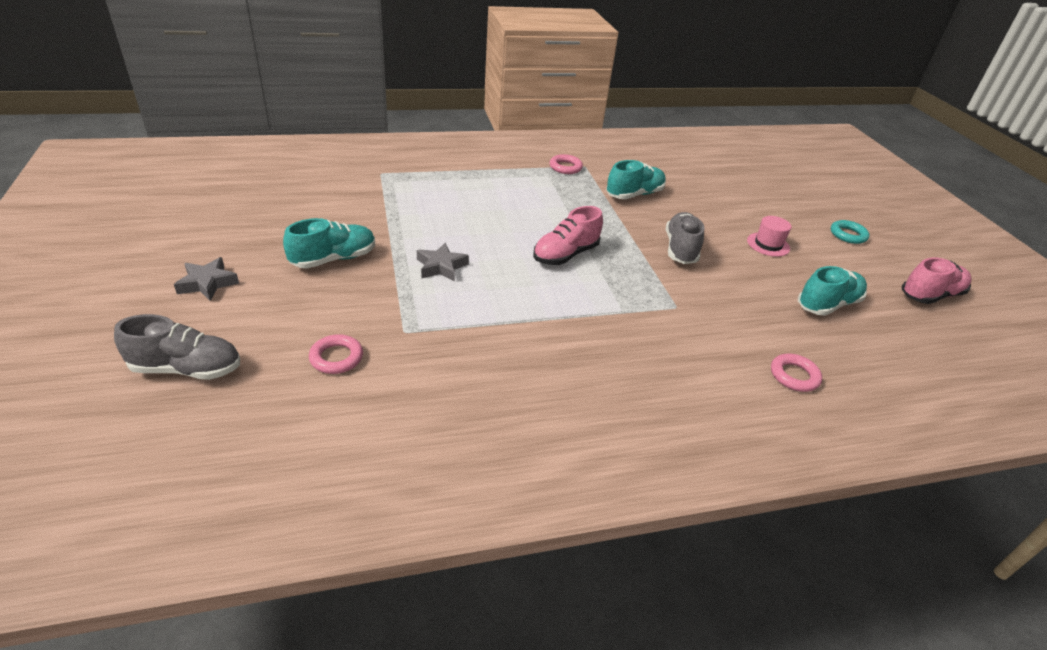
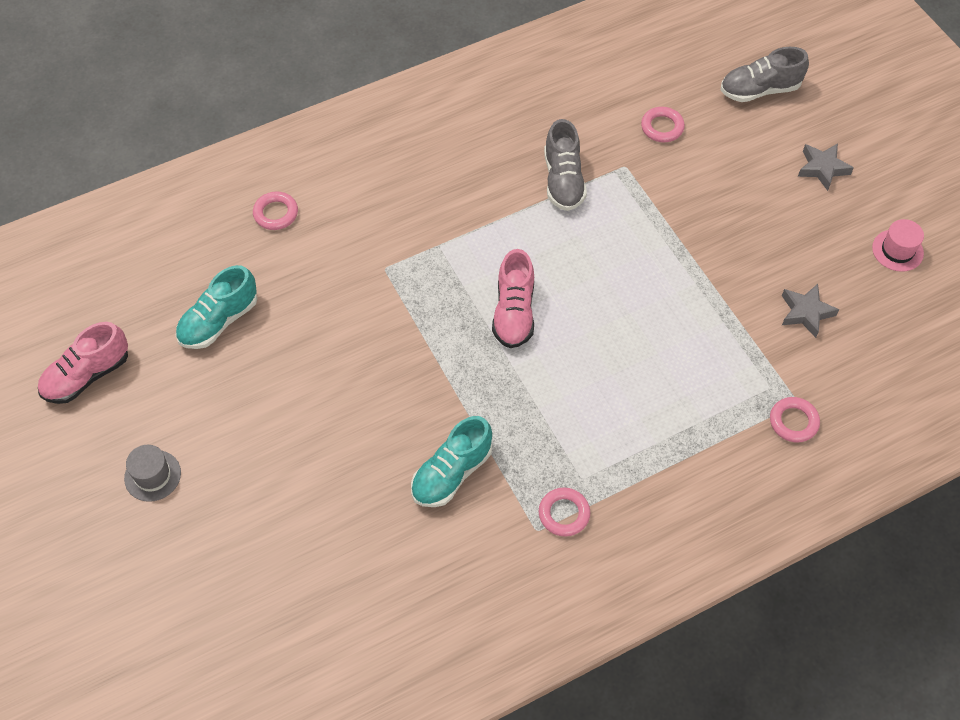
camera: 170 degrees right, 20 degrees up
turquoise shoe [283,218,375,269] -> none
grey star [417,243,469,282] -> grey star moved to [782,284,839,338]
pink shoe [533,206,603,265] -> pink shoe turned 150 degrees clockwise [492,249,534,348]
grey shoe [666,212,704,264] -> grey shoe moved to [544,119,587,211]
pink hat [747,216,792,257] -> pink hat moved to [872,219,924,272]
turquoise ring [831,220,869,244] -> grey hat [124,445,181,502]
none -> pink ring [770,397,820,443]

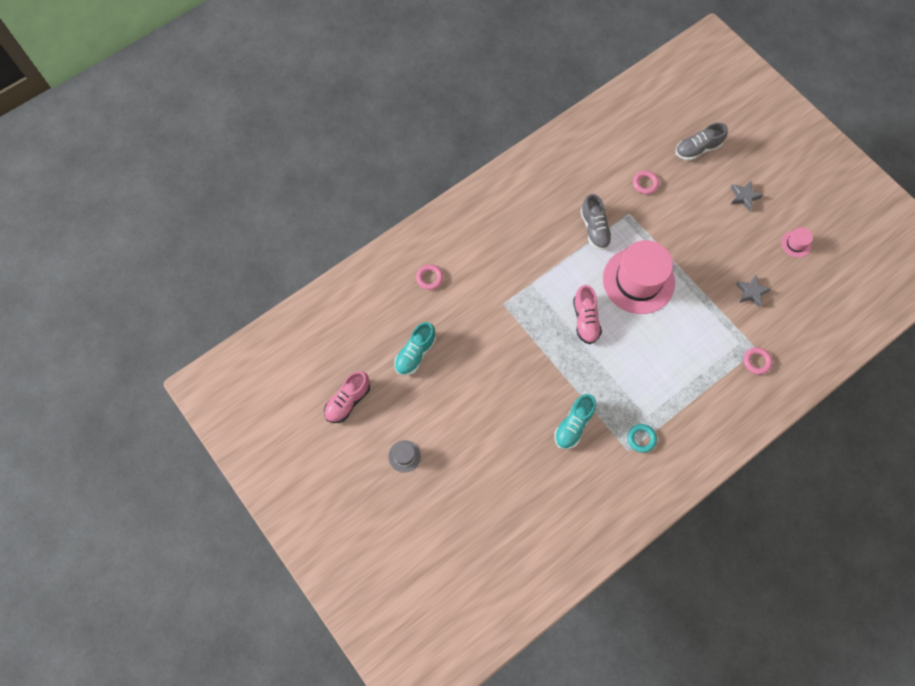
camera: 10 degrees left, 10 degrees up
pink ring [539,488,590,537] -> turquoise ring [628,424,657,453]
none -> pink hat [603,240,675,314]

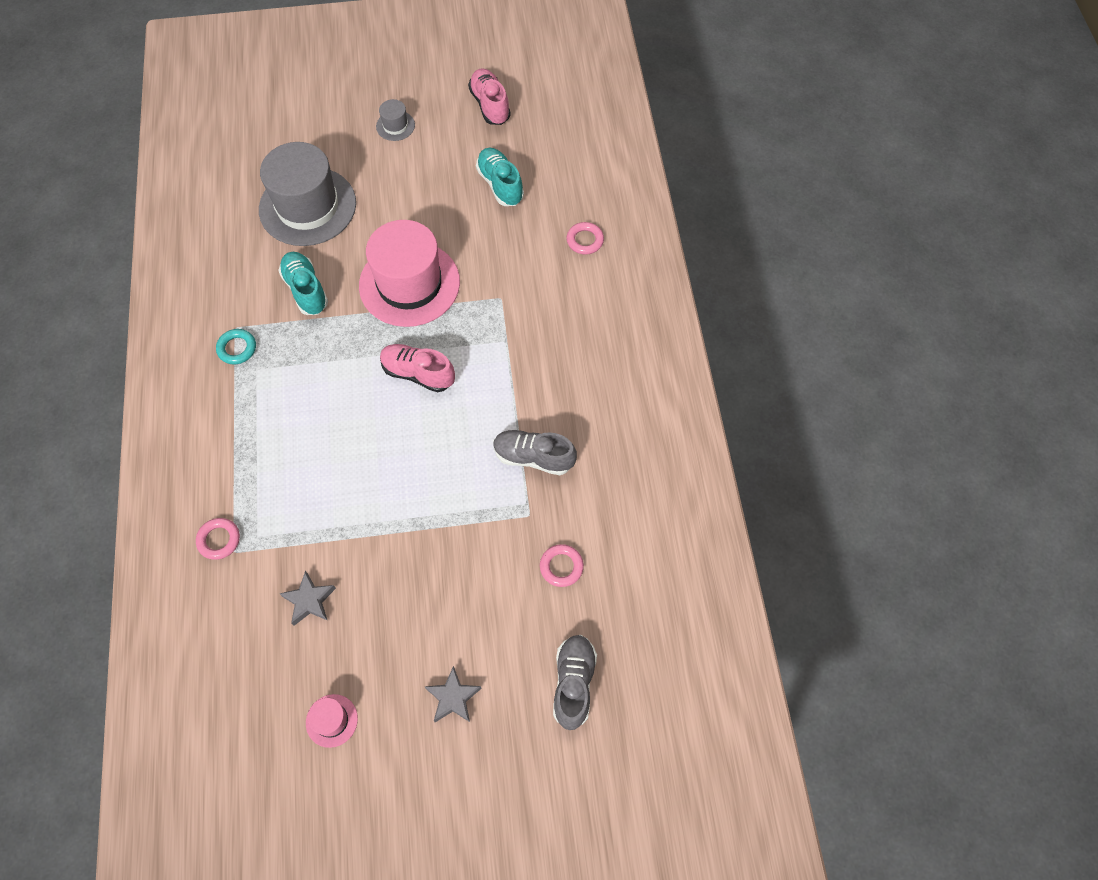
camera: 120 degrees right, 5 degrees down
pink hat [603,240,675,314] -> pink hat moved to [359,220,460,327]
none -> grey hat [259,142,356,246]

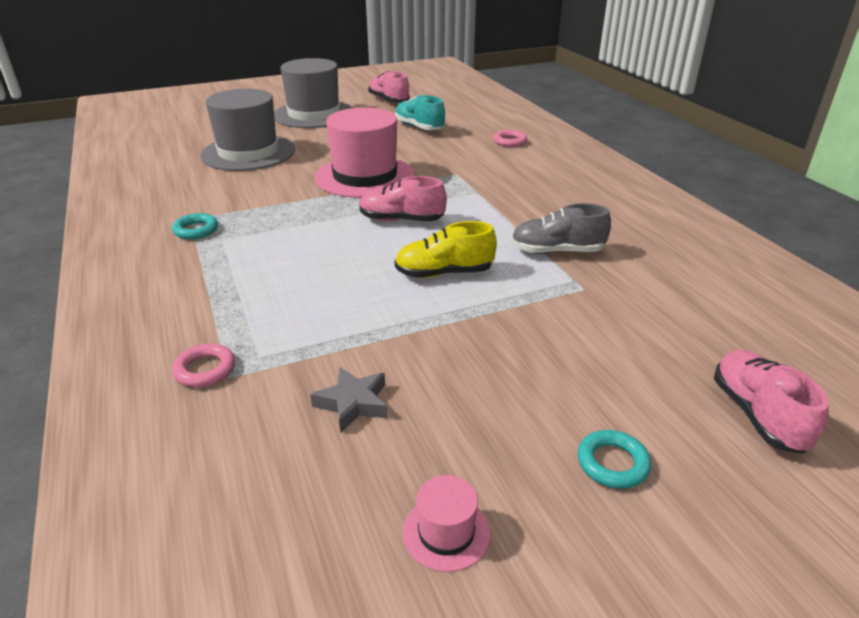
camera: 15 degrees left, 30 degrees down
turquoise shoe [278,252,328,315] -> none
grey hat [376,99,415,141] -> grey hat [274,58,352,128], size x2.38
grey star [425,666,482,722] -> turquoise ring [578,430,651,489]
pink ring [540,544,584,587] -> none
grey shoe [553,635,597,730] -> pink shoe [714,350,829,454]
none -> yellow shoe [395,221,497,278]

